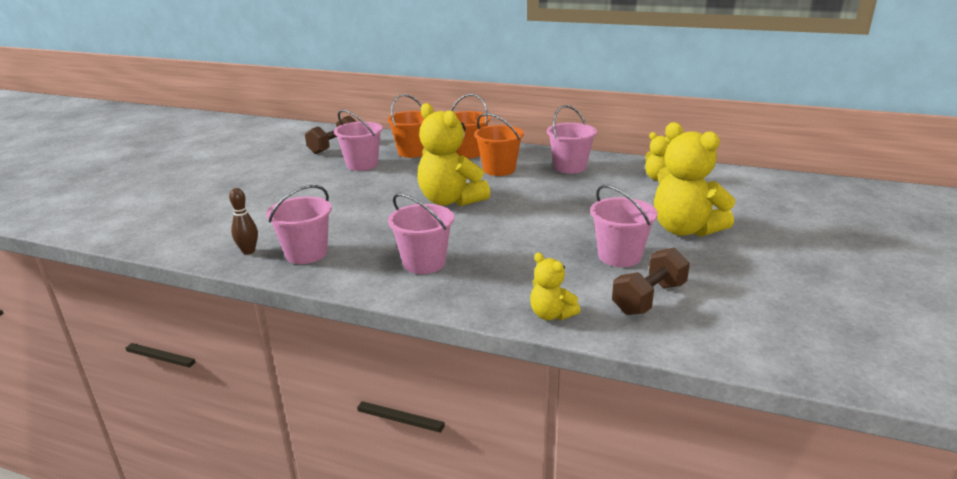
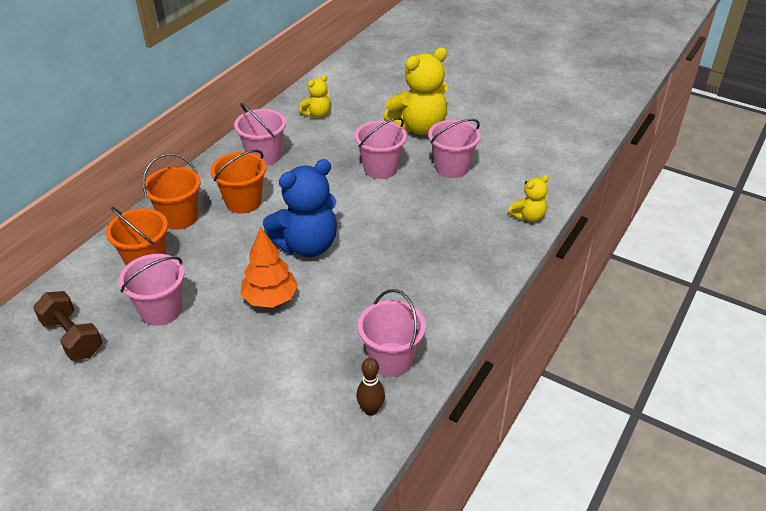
camera: 80 degrees left, 15 degrees up
pink bucket [388,193,454,274] -> pink bucket moved to [355,117,407,179]
yellow teddy bear [417,103,490,206] -> blue teddy bear [263,159,337,257]
brown dumbbell [612,247,690,315] -> none
none -> orange tree [240,227,298,308]

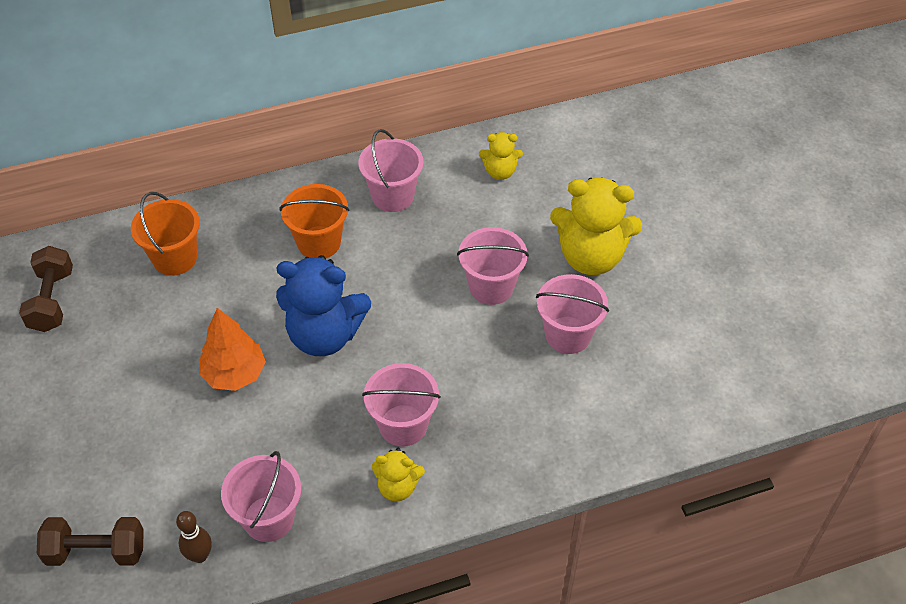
camera: 40 degrees right, 10 degrees up
pink bucket [119,254,184,326] -> pink bucket moved to [362,363,441,447]
orange bucket [142,154,201,230] -> none
yellow teddy bear [508,175,549,222] -> yellow teddy bear moved to [372,448,425,501]
none -> brown dumbbell [37,517,144,566]

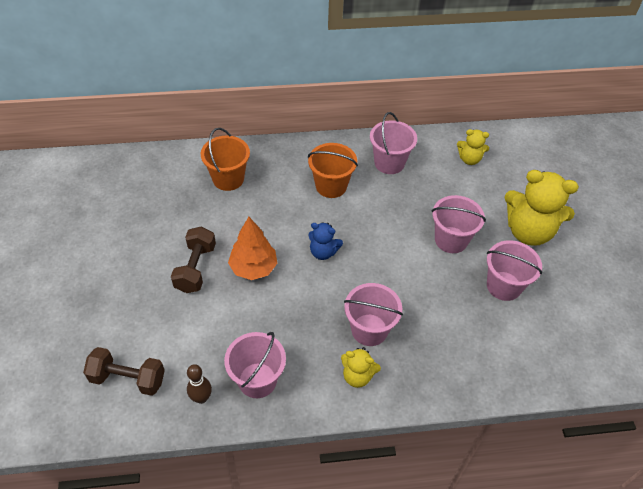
camera: 10 degrees right, 0 degrees up
brown dumbbell [19,246,73,332] -> brown dumbbell moved to [171,227,216,293]
blue teddy bear [276,255,371,356] -> blue teddy bear [308,222,343,260], size x0.51

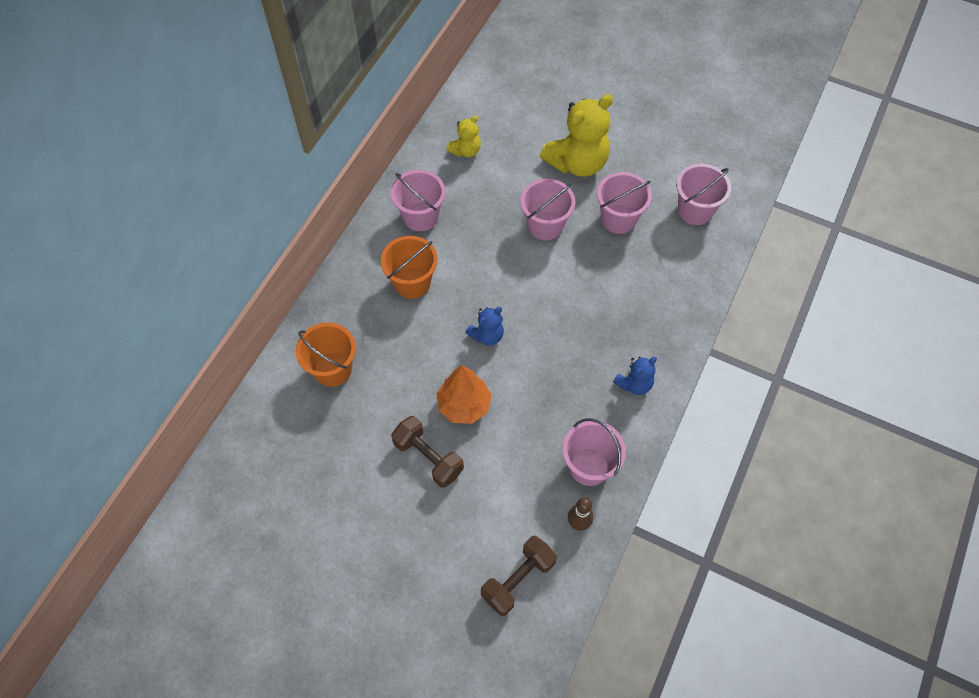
camera: 55 degrees left, 10 degrees up
yellow teddy bear [341,347,381,388] -> blue teddy bear [613,357,657,395]
pink bucket [344,283,403,346] -> pink bucket moved to [676,164,731,225]

